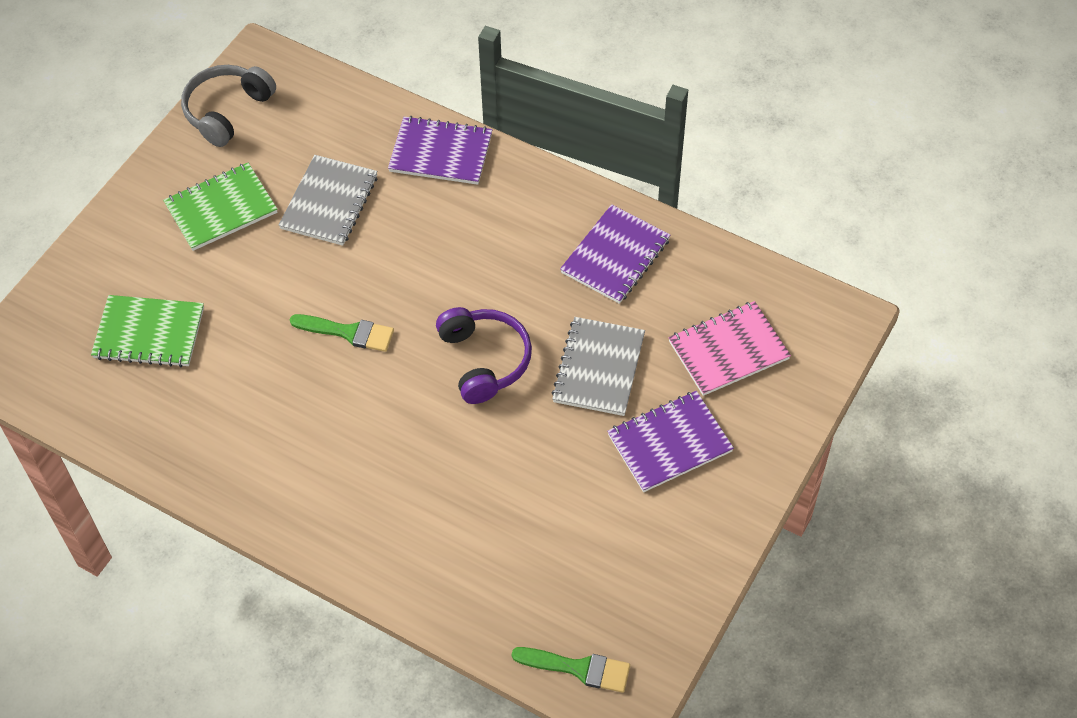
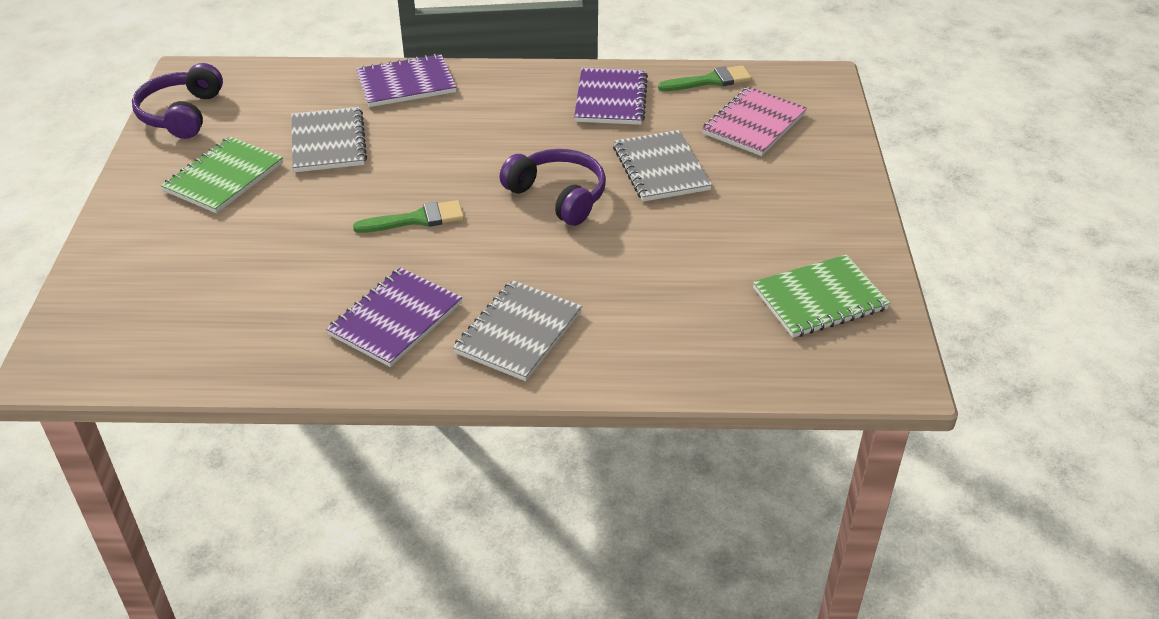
camera: 30 degrees left, 15 degrees down
green notebook [91,295,204,367] -> green notebook moved to [753,254,890,338]
grey headphones [181,65,276,147] -> purple headphones [132,63,223,139]
green brush [512,647,630,693] -> green brush moved to [658,65,752,91]
purple notebook [607,391,734,492] -> purple notebook moved to [326,267,462,367]
none -> grey notebook [453,280,582,381]

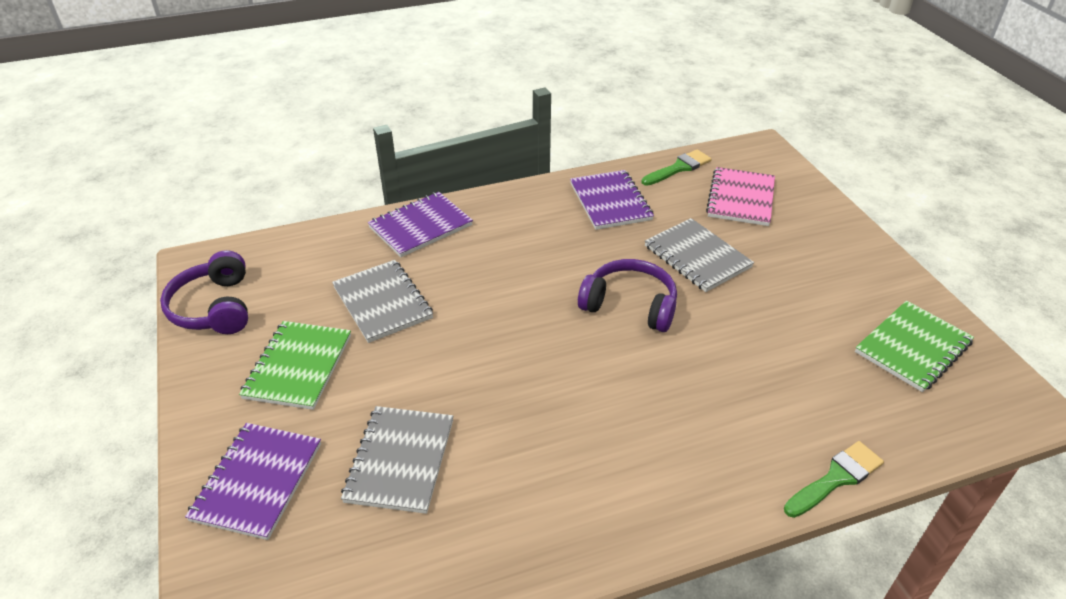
camera: 20 degrees left, 0 degrees up
purple notebook [326,267,462,367] -> purple notebook moved to [185,423,321,540]
green brush [353,200,464,233] -> green brush moved to [784,441,884,518]
grey notebook [453,280,582,381] -> grey notebook moved to [341,406,454,514]

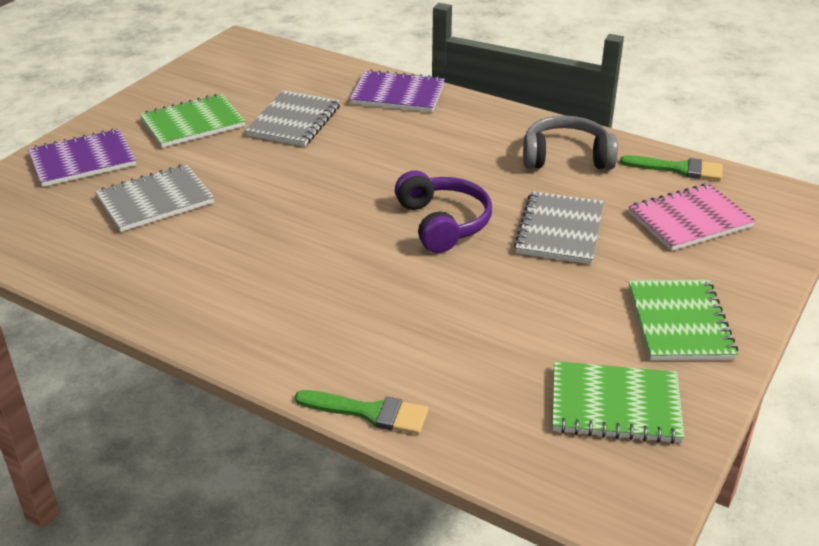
camera: 50 degrees right, 5 degrees down
purple headphones [160,250,248,334] -> none
purple notebook [570,170,654,230] -> grey headphones [523,115,618,169]
none -> green notebook [629,280,738,360]

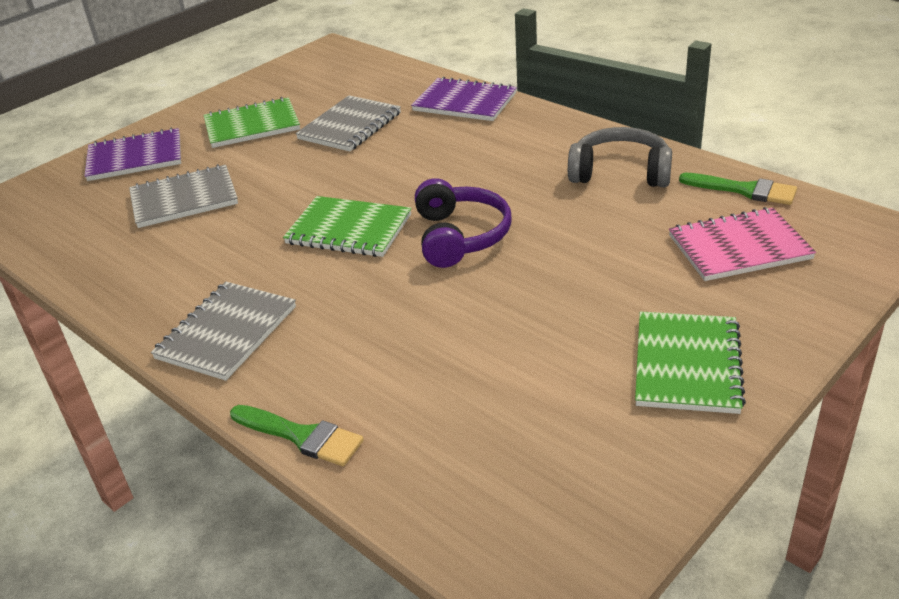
camera: 15 degrees right, 0 degrees up
grey notebook [514,191,604,264] -> grey notebook moved to [151,282,296,381]
green notebook [552,361,685,444] -> green notebook moved to [283,196,412,257]

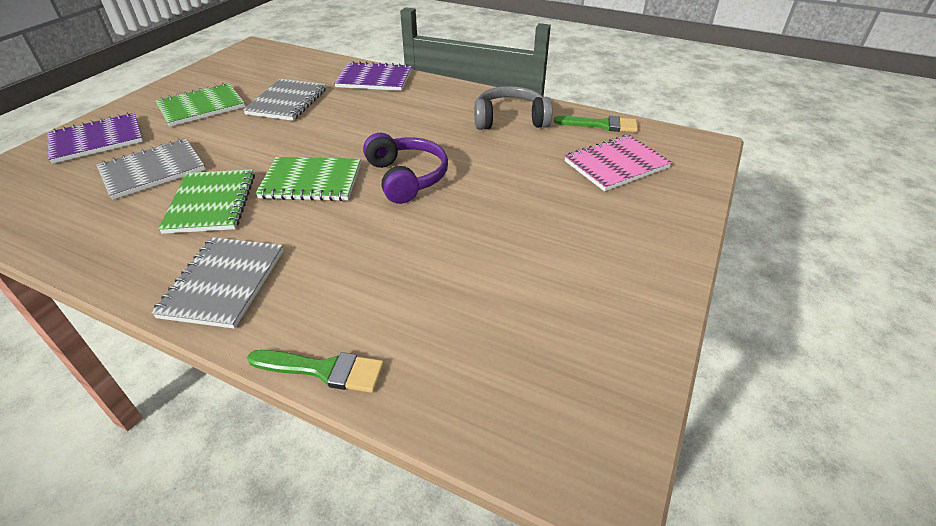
camera: 20 degrees left, 5 degrees up
green notebook [635,312,746,414] -> green notebook moved to [158,169,255,234]

